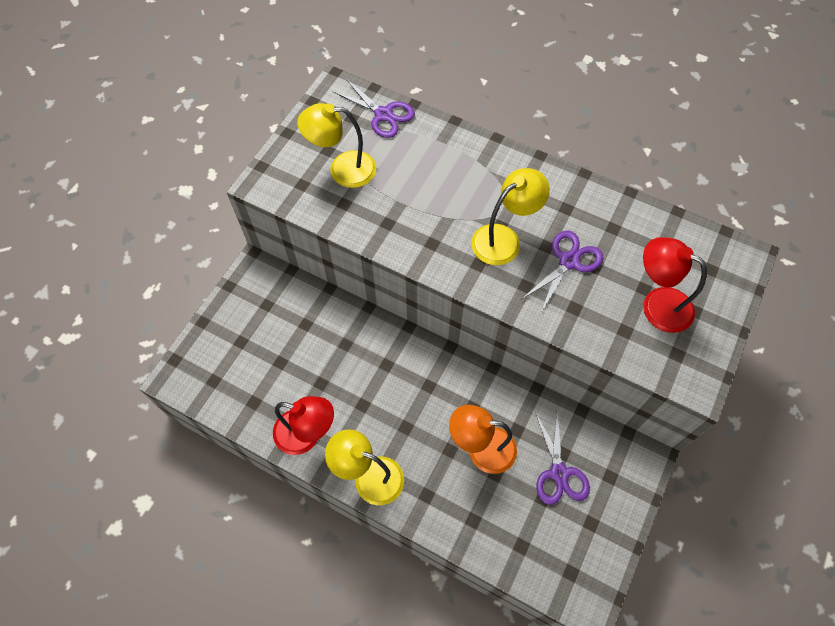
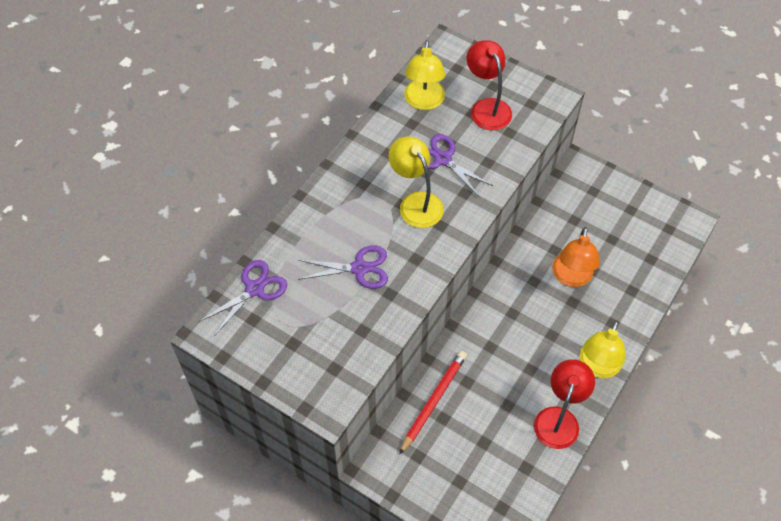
camera: 85 degrees left, 5 degrees down
yellow lamp [297,103,376,188] -> yellow lamp moved to [404,40,446,110]
purple scissors [535,412,590,505] -> purple scissors moved to [298,245,388,289]
red lamp [643,237,707,333] -> red lamp turned 120 degrees clockwise [466,40,512,130]
none -> red pencil [399,351,467,455]

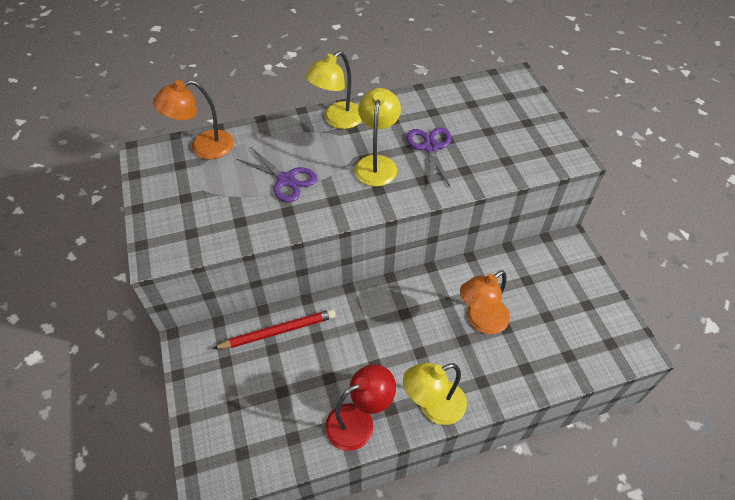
camera: 40 degrees right, 5 degrees down
purple scissors [200,260,287,336] -> orange lamp [153,80,234,159]
yellow lamp [404,40,446,110] -> yellow lamp moved to [305,51,362,129]
red lamp [466,40,512,130] -> none

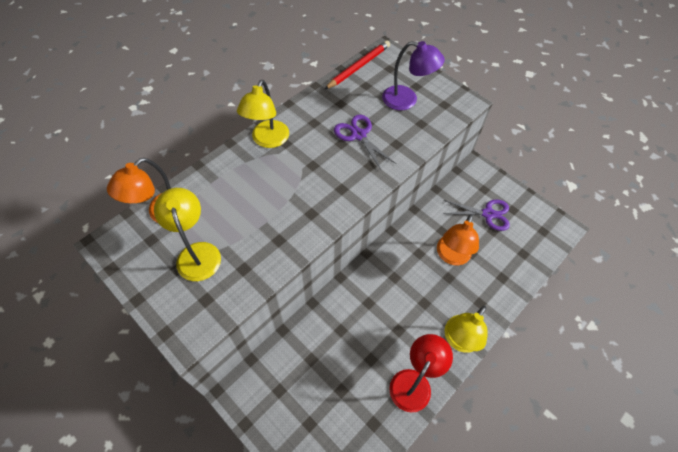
camera: 30 degrees left, 5 degrees up
red pencil [212,309,336,349] -> red pencil moved to [324,40,390,90]
purple scissors [237,147,317,202] -> purple scissors moved to [443,200,510,231]
yellow lamp [354,88,401,186] -> yellow lamp moved to [154,188,221,281]
none -> purple lamp [382,41,445,110]

